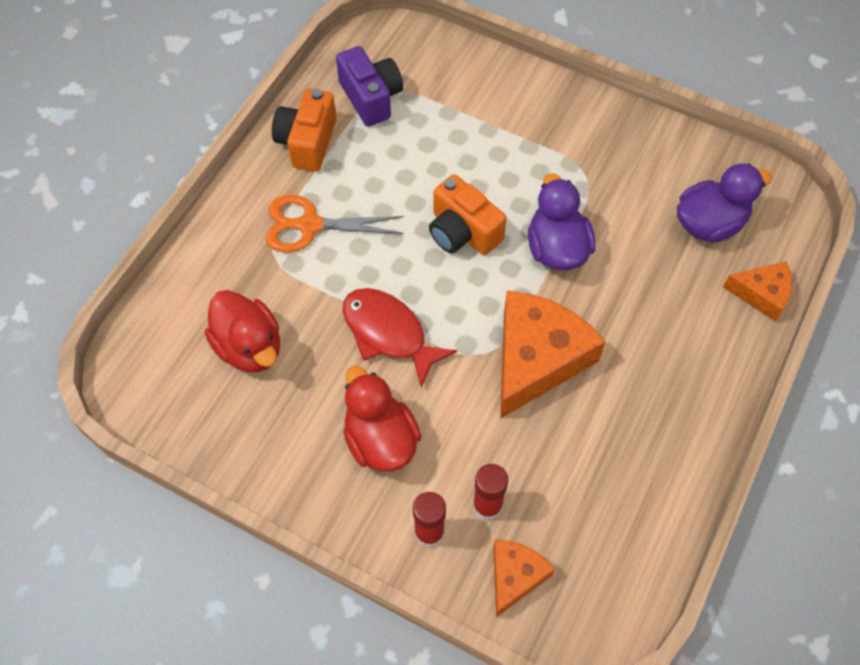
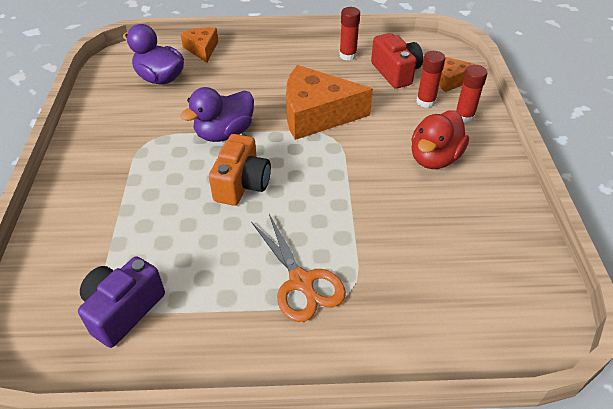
camera: 120 degrees left, 15 degrees down
red duck [205,290,280,373] -> none
orange camera [272,89,336,171] -> none
red fish [343,288,457,388] -> none
none -> red glue stick [339,7,360,61]
none -> red camera [371,33,423,89]

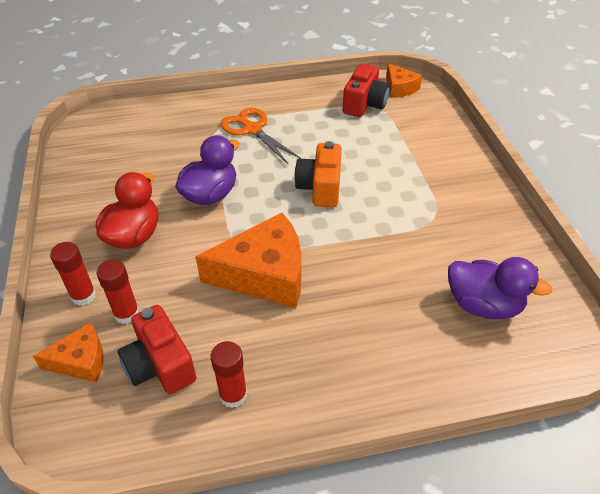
camera: 170 degrees right, 0 degrees up
purple camera [78,256,165,348] -> red camera [343,64,390,117]
orange cheese [180,27,218,63] -> orange cheese moved to [386,63,422,98]
purple duck [180,87,254,142] -> purple duck moved to [175,135,240,205]

